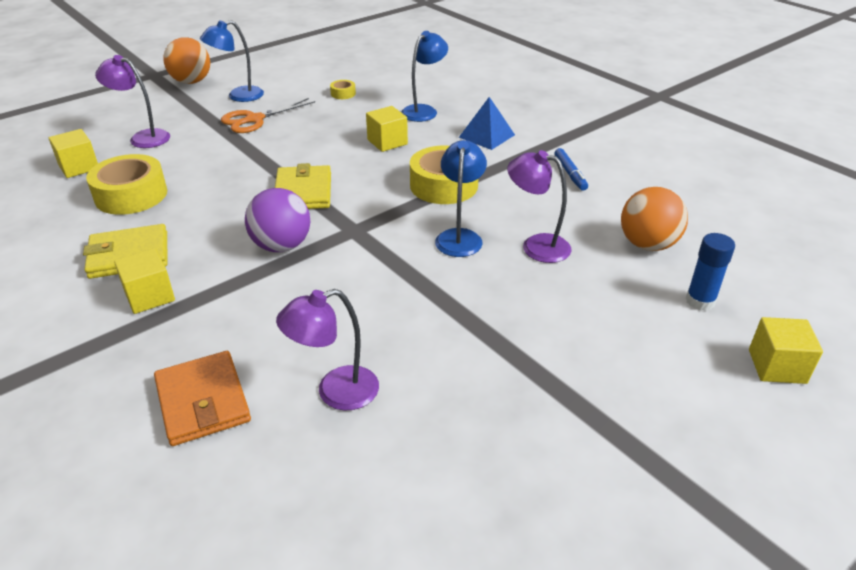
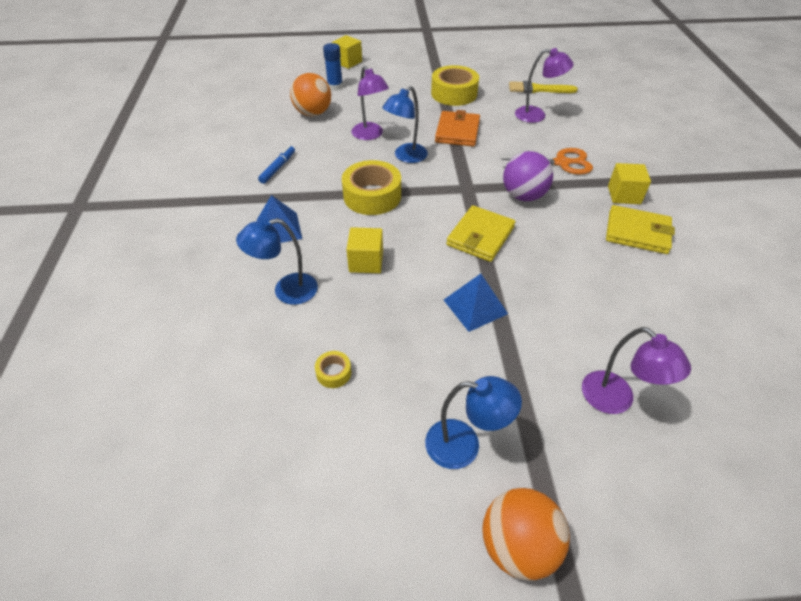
camera: 145 degrees left, 10 degrees up
yellow cube [49,129,98,178] -> none
yellow tape [86,154,167,215] -> yellow tape moved to [431,65,479,106]
orange wallet [154,351,251,446] -> orange wallet moved to [435,110,480,147]
orange scissors [221,98,315,133] -> orange scissors moved to [501,148,593,175]
none -> blue pyramid [444,274,508,332]
none -> yellow brush [509,81,578,93]

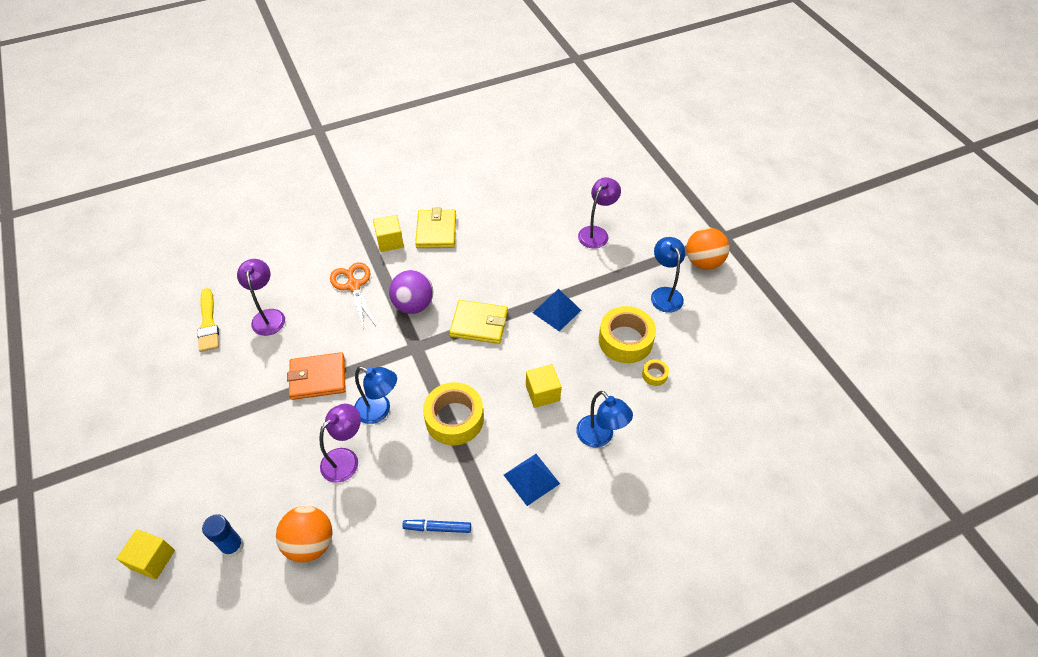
camera: 110 degrees left, 5 degrees up
yellow tape [431,65,479,106] -> yellow tape moved to [599,306,656,363]

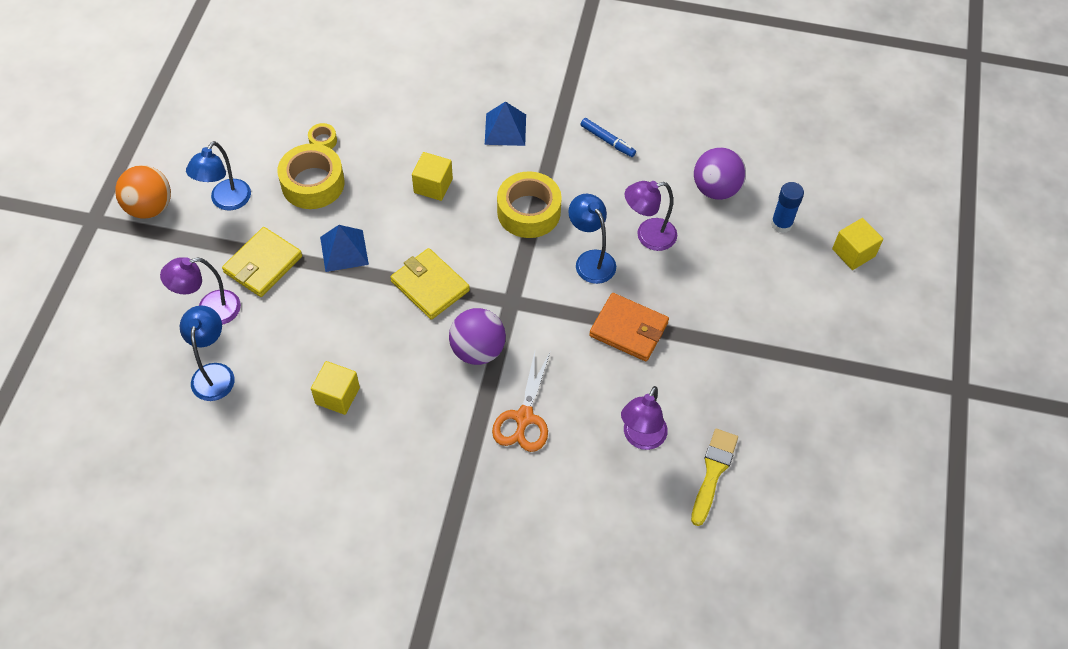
camera: 145 degrees left, 5 degrees up
orange ball [276,506,333,563] -> purple ball [694,147,746,200]
yellow cube [373,215,404,252] -> yellow cube moved to [311,361,360,415]
yellow wallet [415,208,456,248] -> yellow wallet moved to [222,227,302,297]
blue lamp [576,391,633,447] -> blue lamp moved to [180,306,235,401]

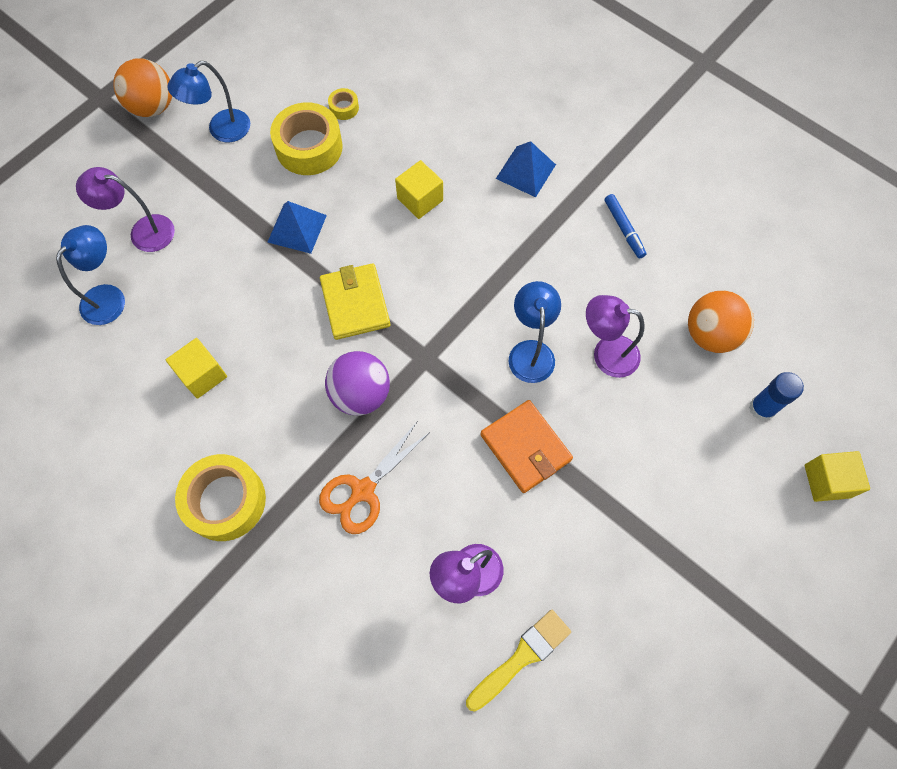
camera: 30 degrees right, 10 degrees up
yellow wallet [222,227,302,297] -> none
yellow tape [497,171,562,238] -> yellow tape moved to [175,454,266,541]
purple ball [694,147,746,200] -> orange ball [688,291,754,353]

